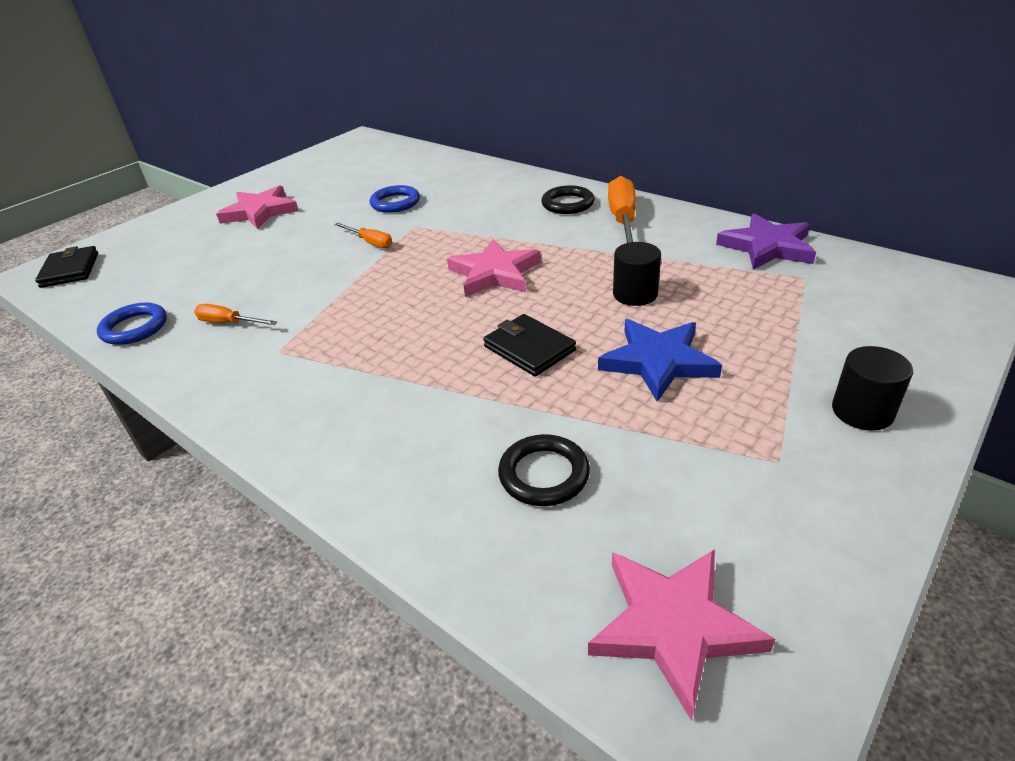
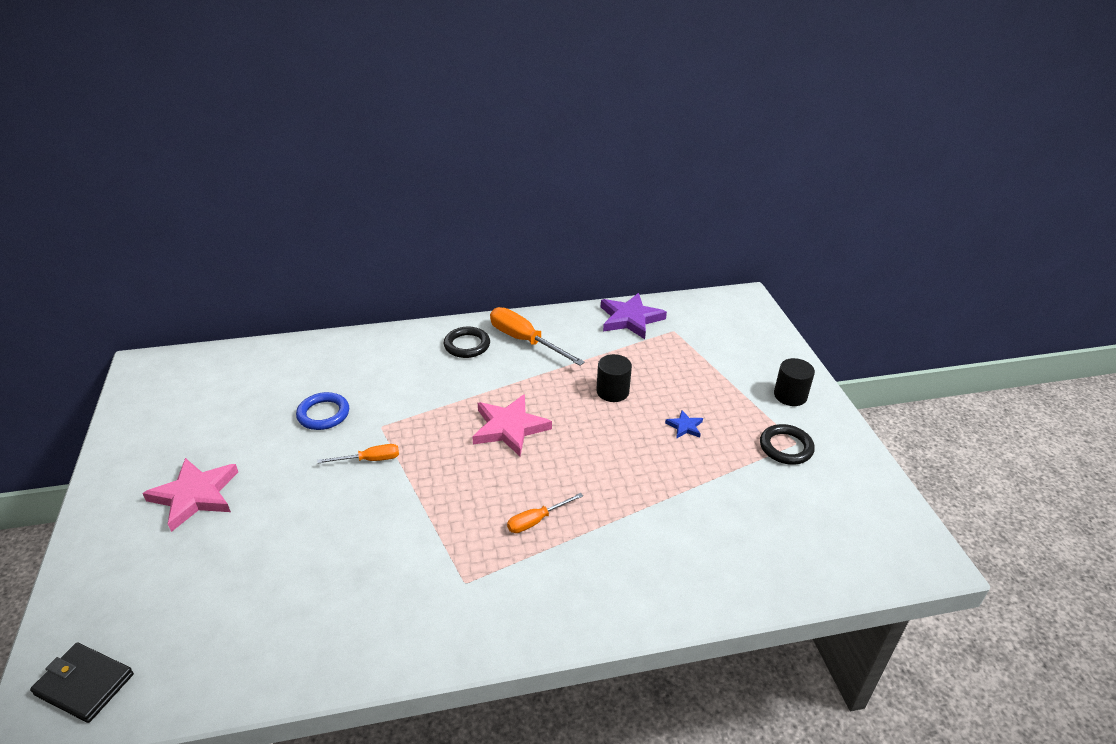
camera: 55 degrees left, 0 degrees up
blue ring [97,302,167,345] -> none
orange screwdriver [194,304,277,325] -> orange screwdriver moved to [507,493,583,533]
black wallet [483,314,576,376] -> none
black ring [498,434,590,506] -> black ring moved to [760,424,815,465]
pink star [588,549,775,721] -> none
blue star [598,319,722,402] -> blue star [665,410,703,439], size x0.48

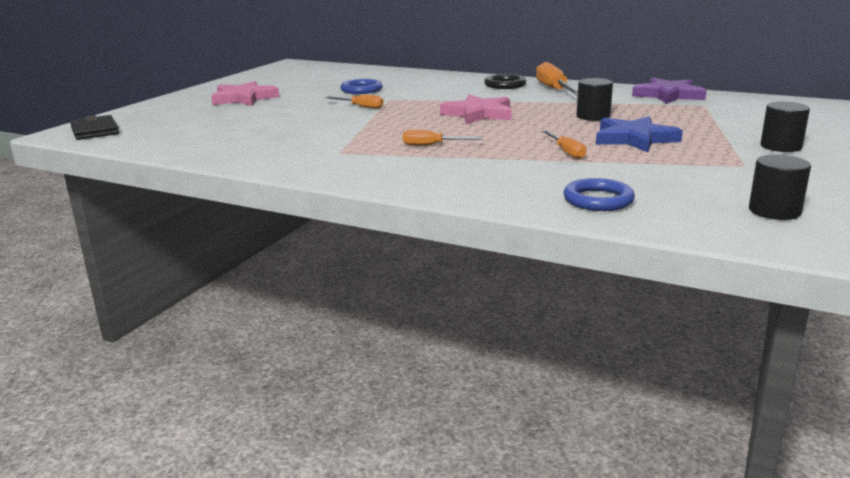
camera: 40 degrees right, 15 degrees down
blue star [665,410,703,439] -> blue star [596,116,683,152], size x2.09
black ring [760,424,815,465] -> none
none -> orange screwdriver [542,130,586,159]
none -> blue ring [563,178,635,211]
none -> black cylinder [749,154,811,220]

